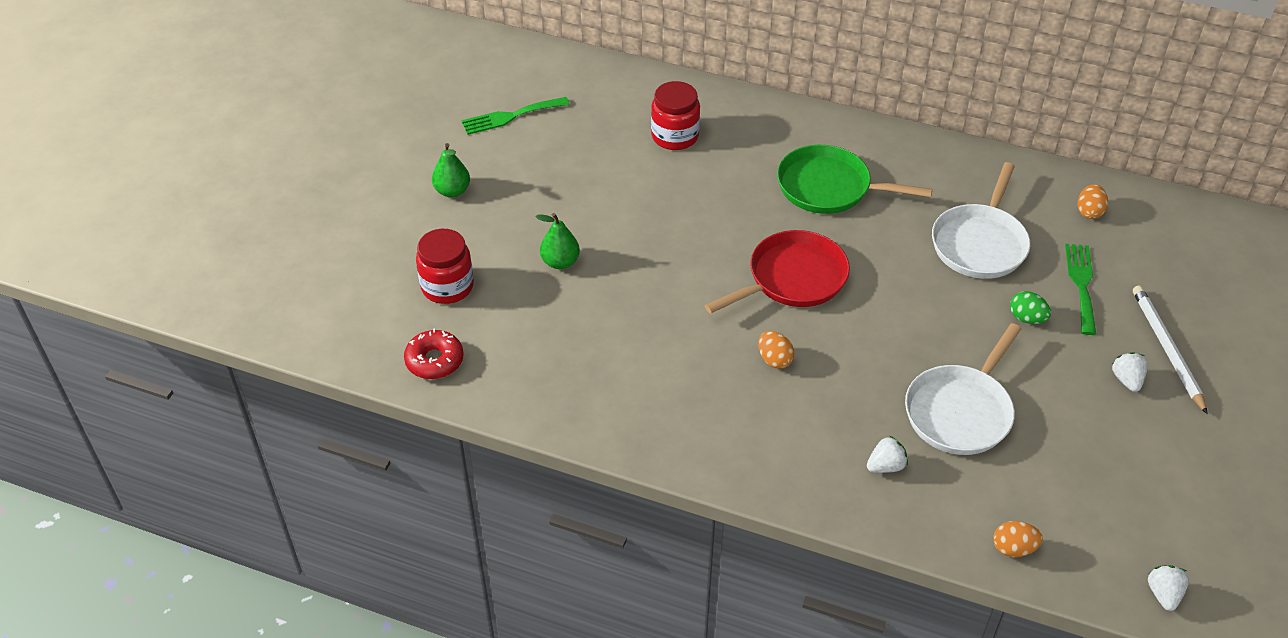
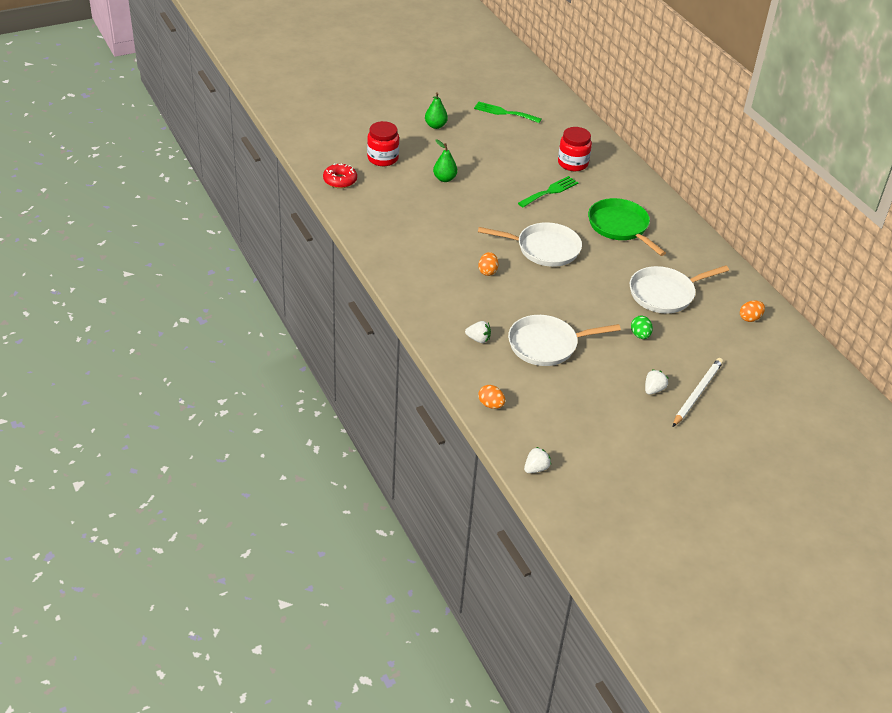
camera: 40 degrees right, 5 degrees down
red pan [705,230,850,313] -> white pan [478,222,582,267]
green fork [1065,244,1096,335] -> green fork moved to [518,176,578,207]

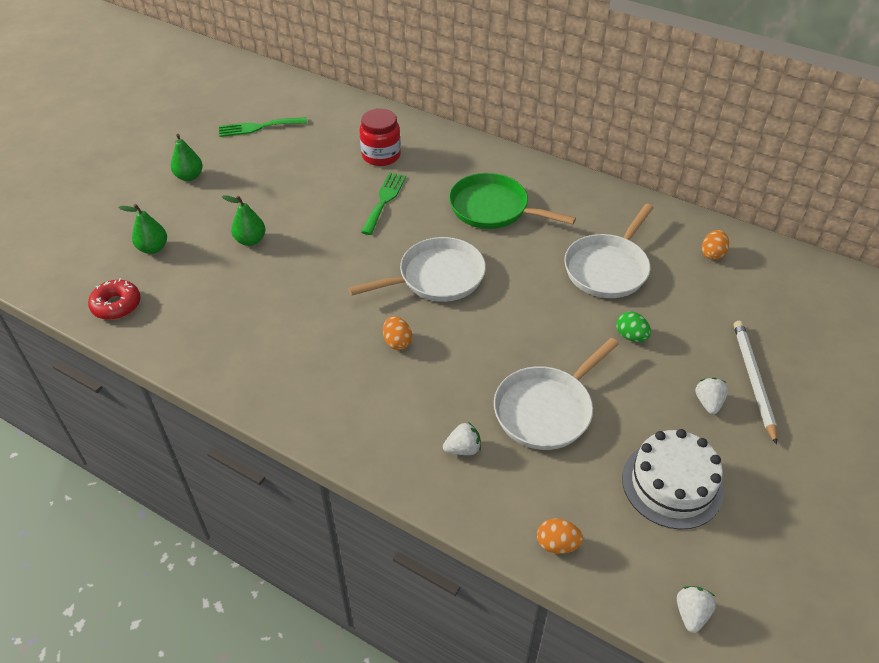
camera: 30 degrees left, 5 degrees up
red jar [367,121,399,166] -> green pear [118,204,167,254]
none -> white cake [622,429,724,530]

